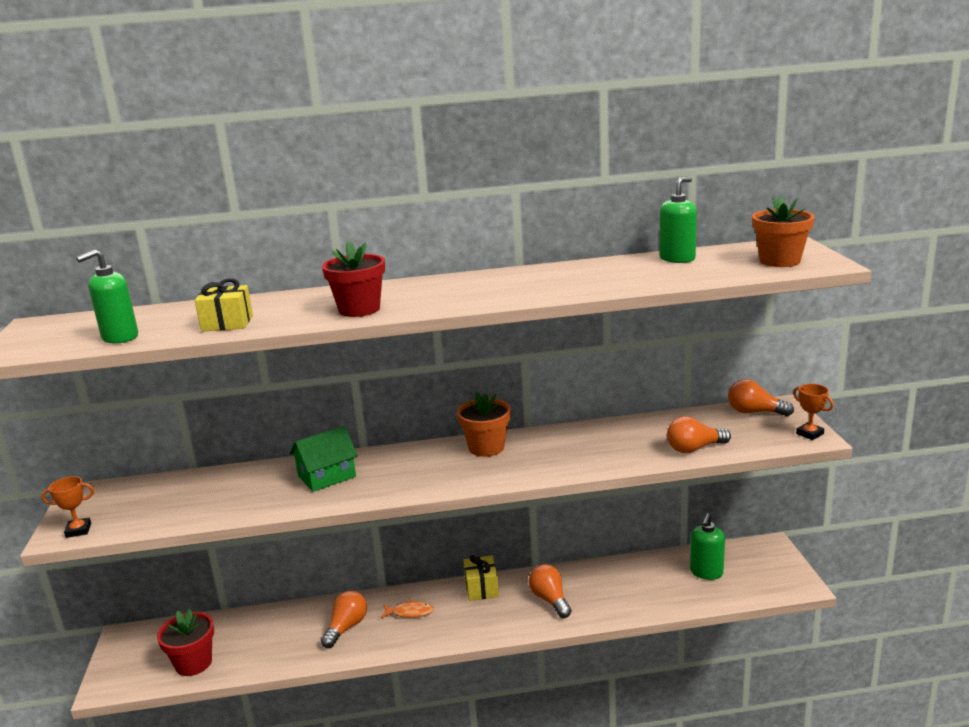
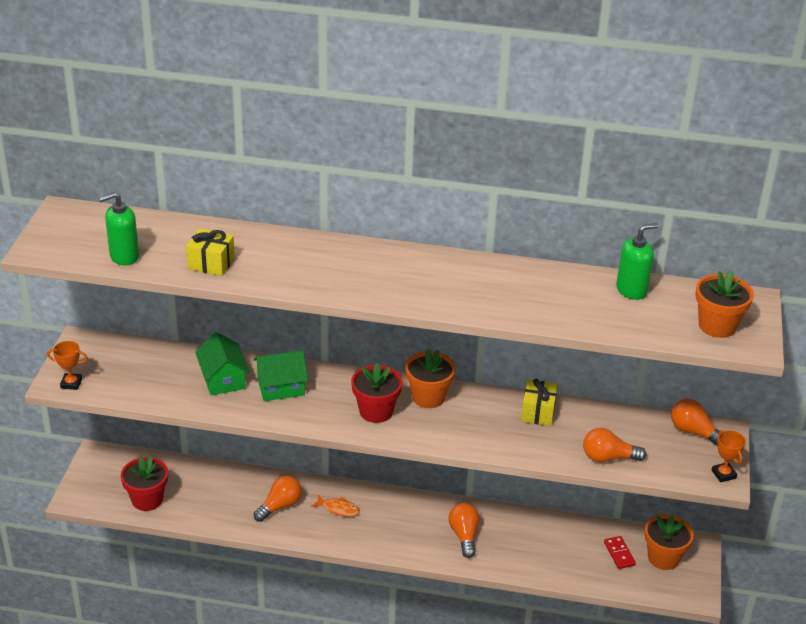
camera: 15 degrees right, 15 degrees up
red flower pot [322,241,385,317] -> red flower pot moved to [351,363,402,423]
yellow gift [463,555,499,601] -> yellow gift moved to [521,379,558,426]
green soap dispenser [690,513,725,580] -> red domino [604,536,636,569]
none -> green house [195,332,250,395]
none -> orange flower pot [644,514,694,570]

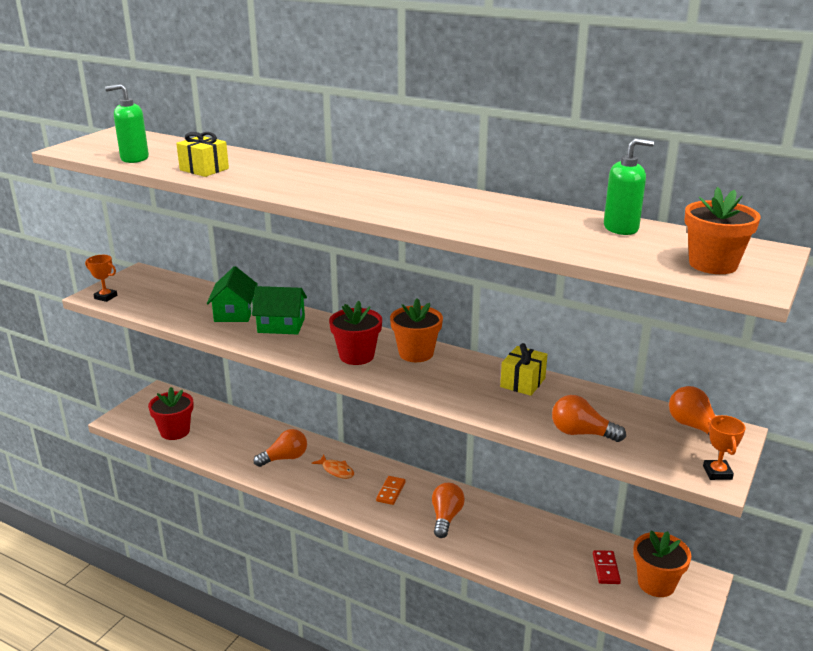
camera: 20 degrees right, 10 degrees down
none -> orange domino [376,476,405,505]

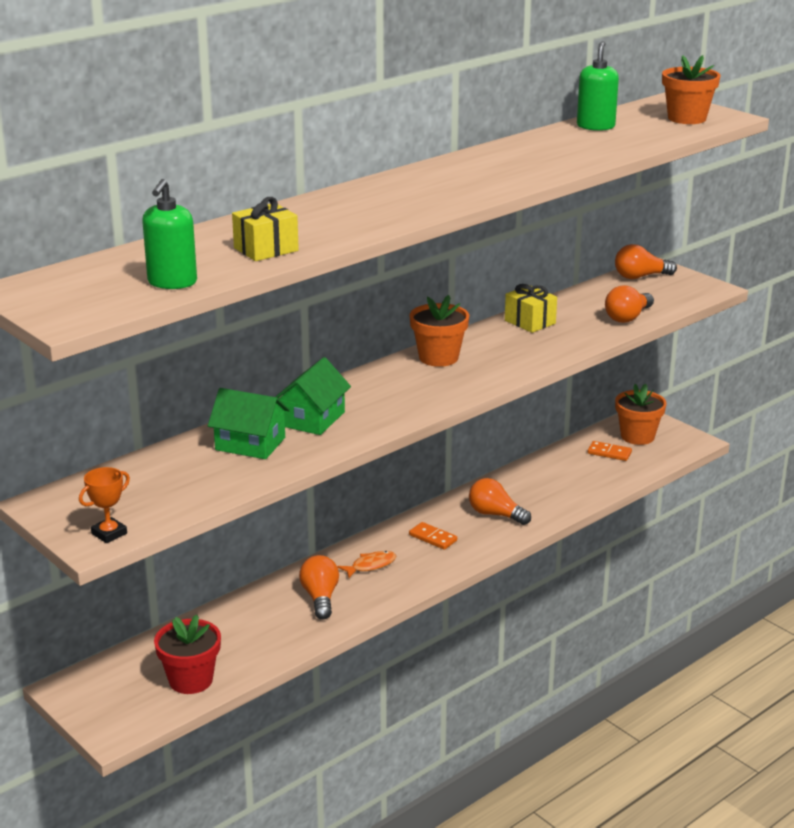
camera: 70 degrees left, 0 degrees up
red flower pot [329,301,382,365] -> none
red domino [593,550,621,584] -> orange domino [588,441,632,461]
orange trophy [703,415,745,480] -> none

